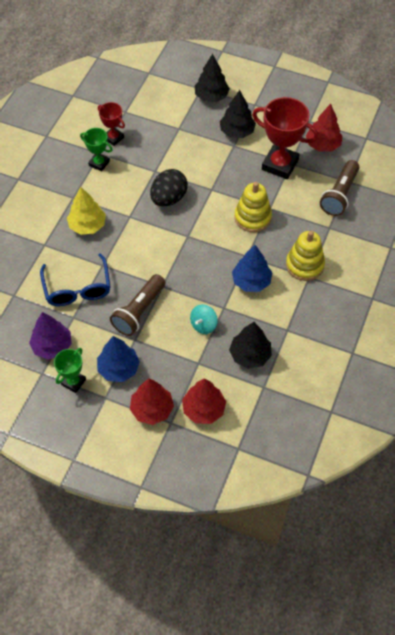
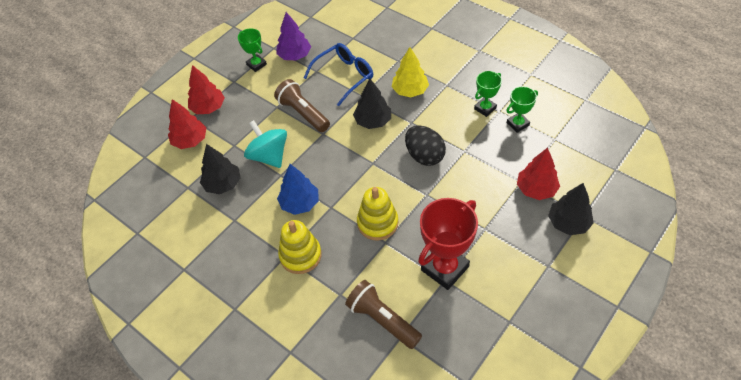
camera: 110 degrees right, 5 degrees down
blue glasses [40,253,110,306] -> blue glasses turned 135 degrees clockwise [304,43,373,106]
blue tree [97,336,140,382] -> none
red trophy [98,102,125,146] -> green trophy [506,86,538,133]
turquoise spinning top [190,304,218,334] -> turquoise spinning top [244,120,287,168], size x1.68
black tree [220,90,256,138] -> black tree moved to [353,79,391,129]
red tree [306,104,342,152] -> red tree moved to [517,148,560,200]

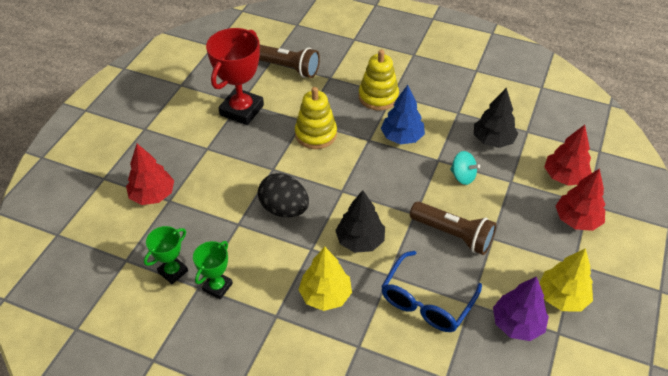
camera: 160 degrees right, 5 degrees down
green trophy [238,28,267,72] -> yellow tree [539,248,593,311]
turquoise spinning top [244,120,287,168] -> turquoise spinning top [450,151,480,185], size x0.59
black tree [548,183,594,235] -> none

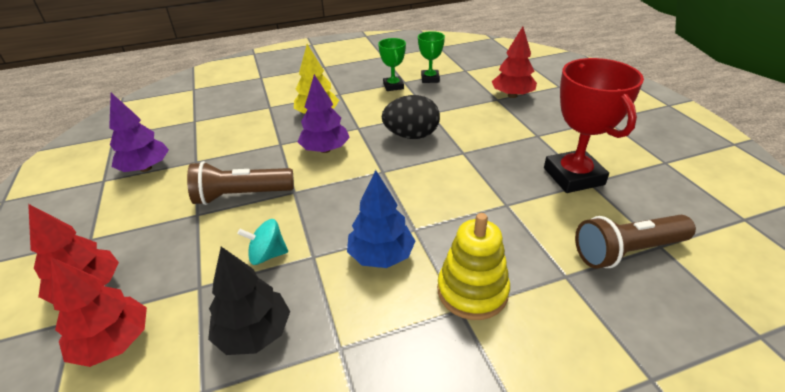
camera: 140 degrees right, 10 degrees down
yellow stacking toy [295,87,337,149] -> none
black tree [335,190,385,253] -> purple tree [298,74,350,153]
blue glasses [381,251,482,332] -> none
yellow tree [539,248,593,311] -> none

